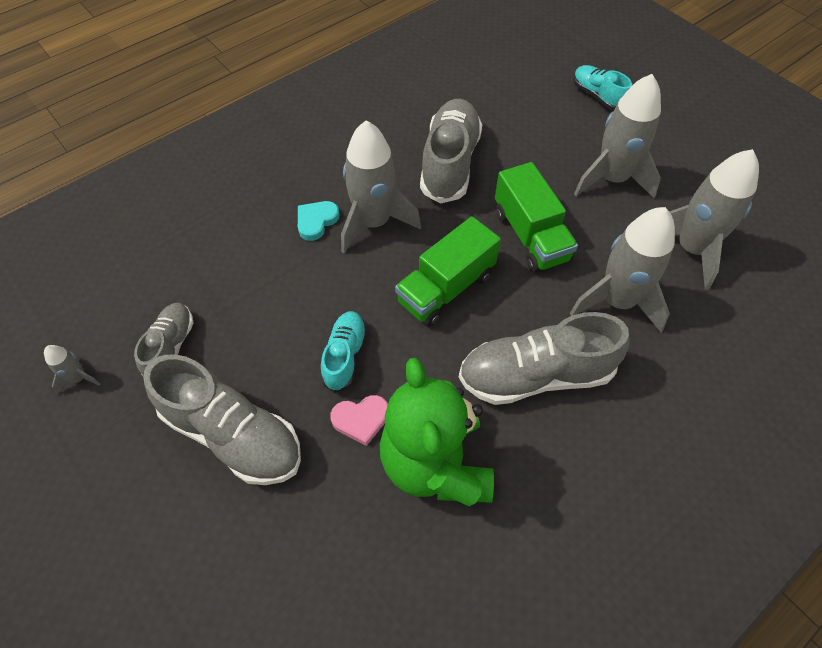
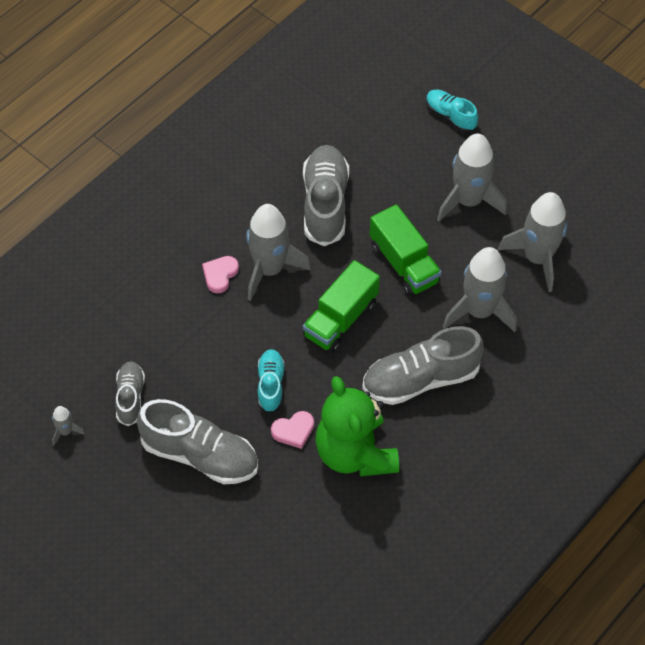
camera: 10 degrees left, 0 degrees up
turquoise heart [298,201,340,241] -> pink heart [202,256,239,293]

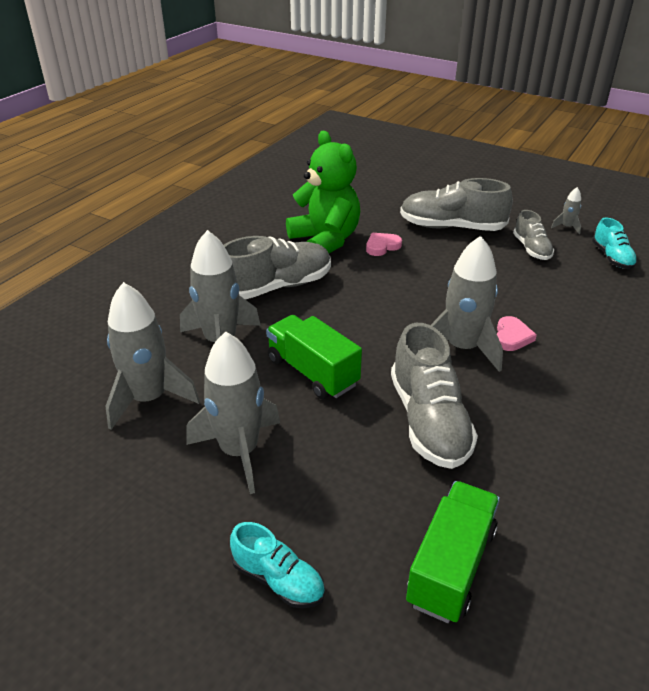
camera: 170 degrees right, 20 degrees down
turquoise shoe [257,349,285,413] -> turquoise shoe moved to [592,218,637,269]
green truck [303,260,380,353] -> green truck moved to [406,481,500,623]

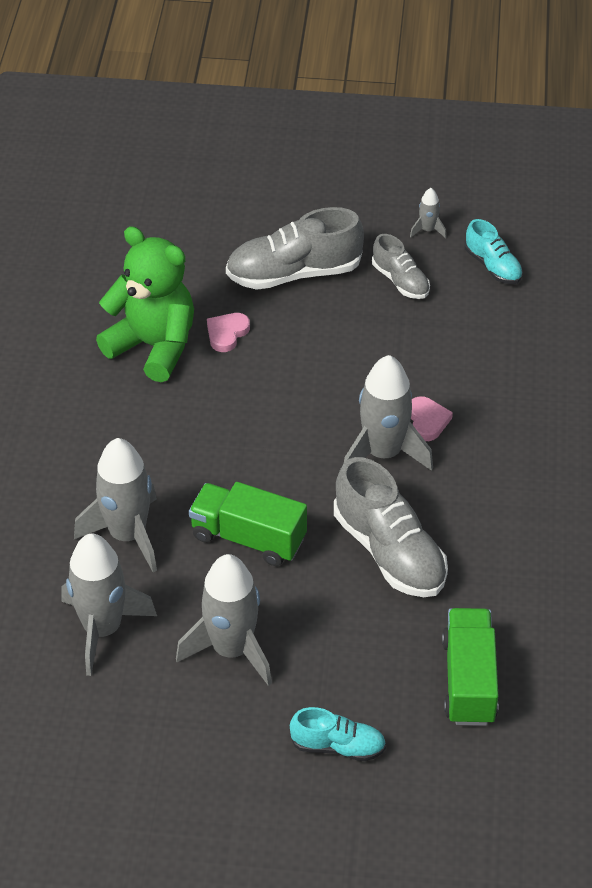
camera: 25 degrees left, 10 degrees up
grey shoe [224,236,331,299] -> none

